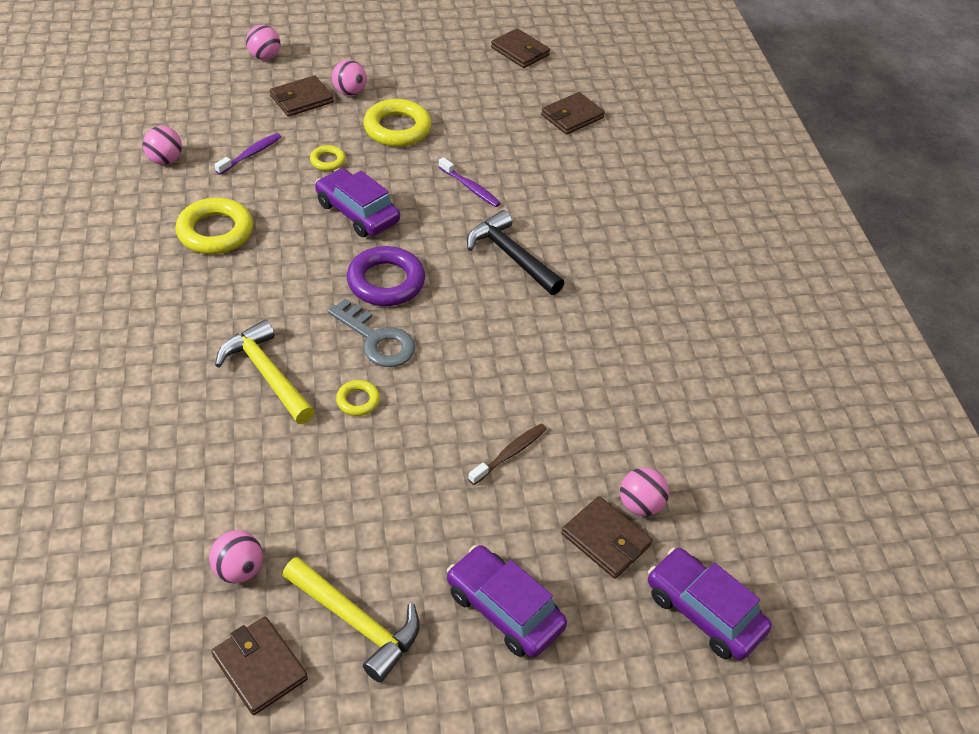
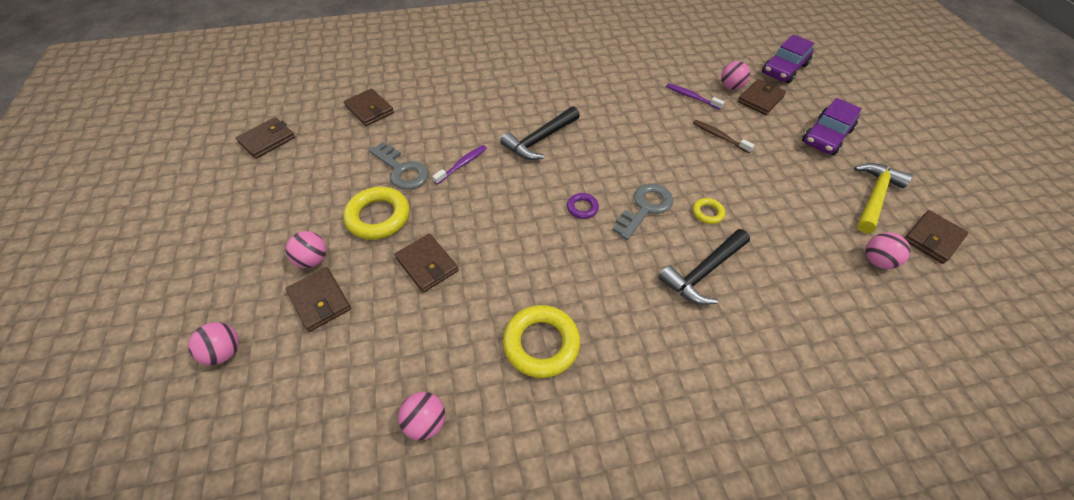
camera: 90 degrees left, 5 degrees up
purple toothbrush [214,133,281,175] -> purple toothbrush moved to [666,83,725,110]
yellow hammer [215,320,315,424] -> black hammer [658,229,750,305]
yellow ring [310,145,346,171] -> brown wallet [395,234,459,293]
purple car [315,168,400,237] -> none
purple ring [347,246,425,306] -> purple ring [567,193,599,219], size x0.51
none -> grey key [369,142,429,190]

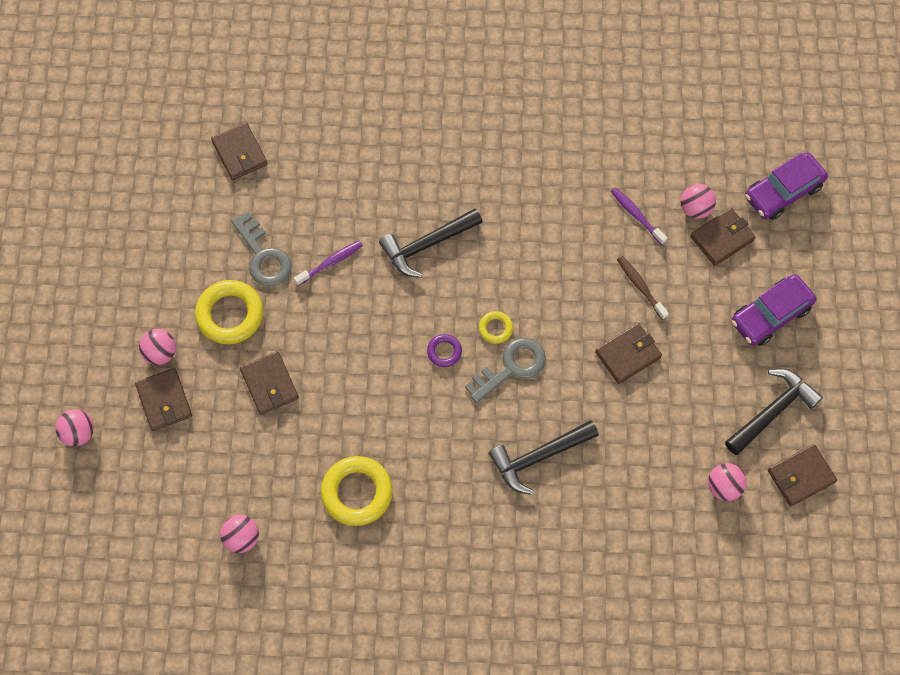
camera: 15 degrees right, 15 degrees up
brown wallet [236,117,295,159] -> brown wallet moved to [595,323,662,384]
yellow ring [693,198,725,224] -> yellow ring moved to [479,311,513,344]
yellow hammer [854,163,913,233] -> black hammer [725,369,823,455]

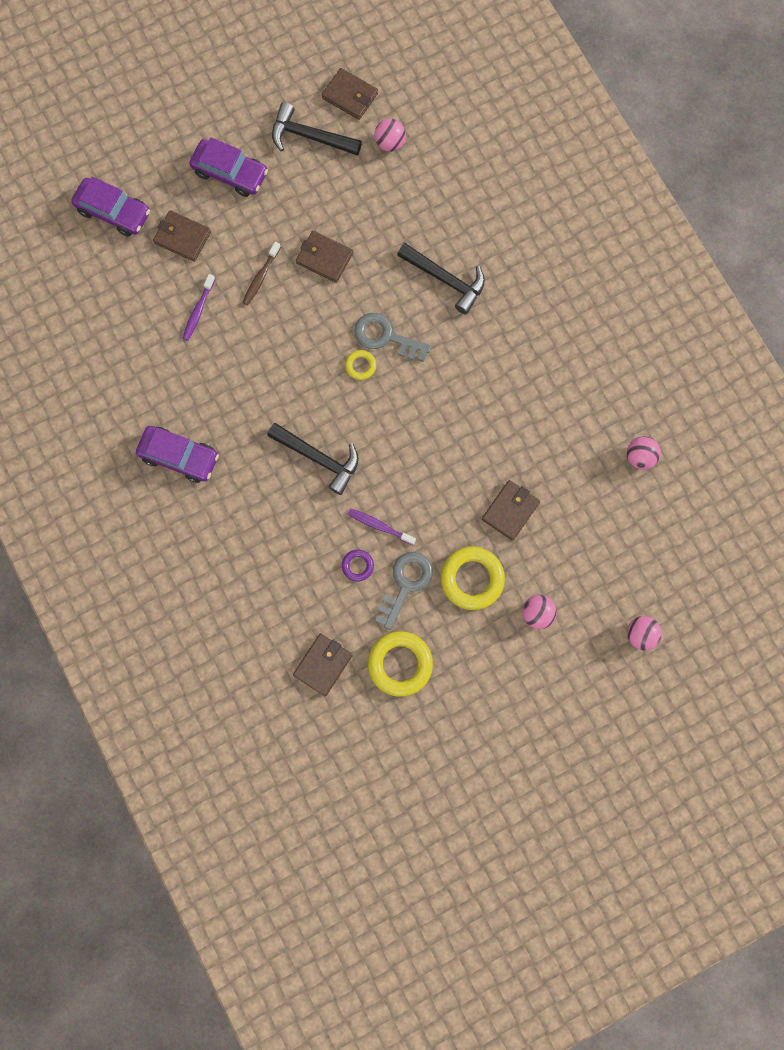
camera: 120 degrees left, 10 degrees up
brown wallet [135,368,192,431] -> none
yellow ring [321,456,393,526] -> yellow ring moved to [368,631,433,697]
purple ring [427,334,462,367] -> purple ring moved to [342,550,374,581]
pink ball [680,184,716,219] -> none
none -> purple car [136,426,219,483]

